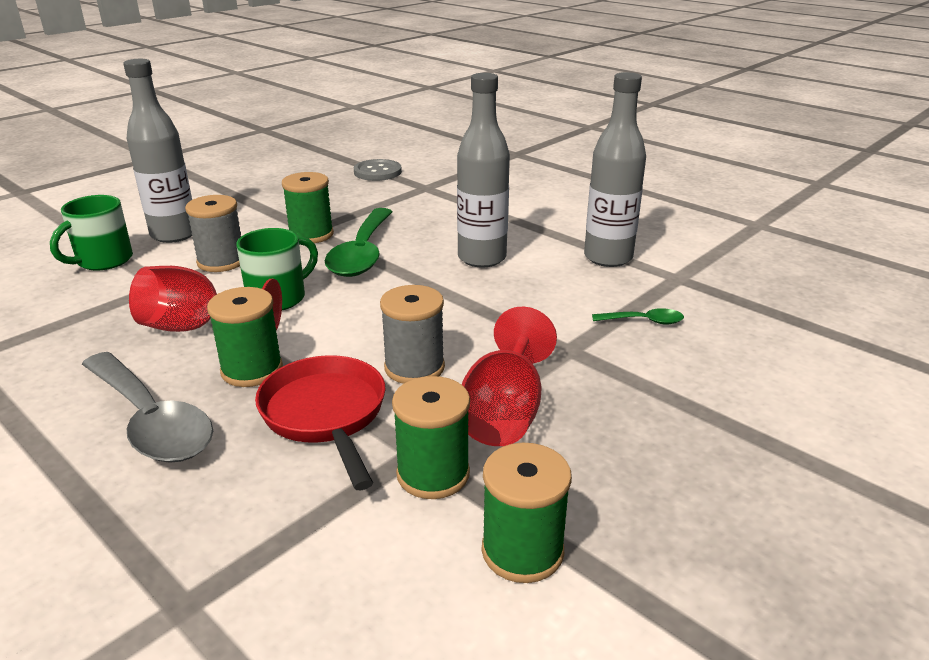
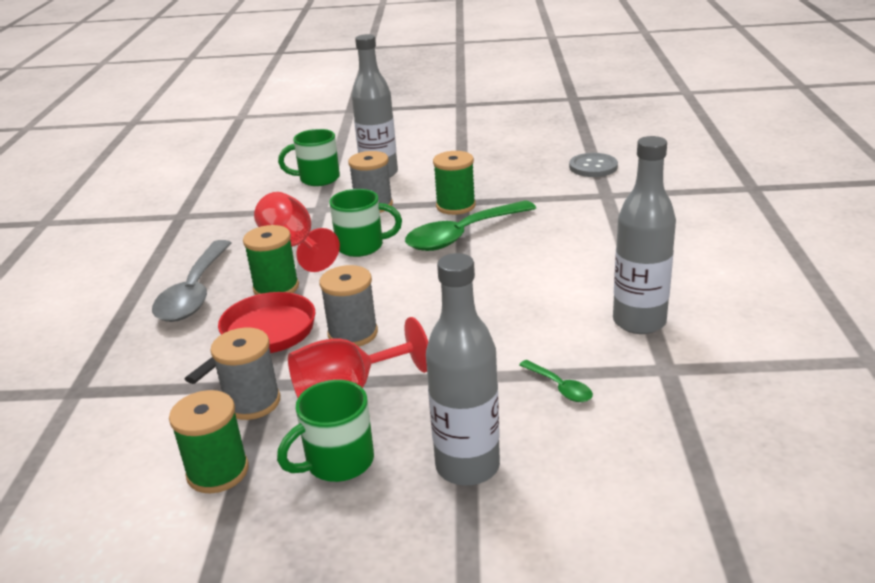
camera: 50 degrees right, 0 degrees up
green spool [392,376,470,499] -> grey spool [210,328,280,420]
grey bottle [457,73,510,268] -> grey bottle moved to [426,253,500,486]
none -> green mug [277,380,374,482]

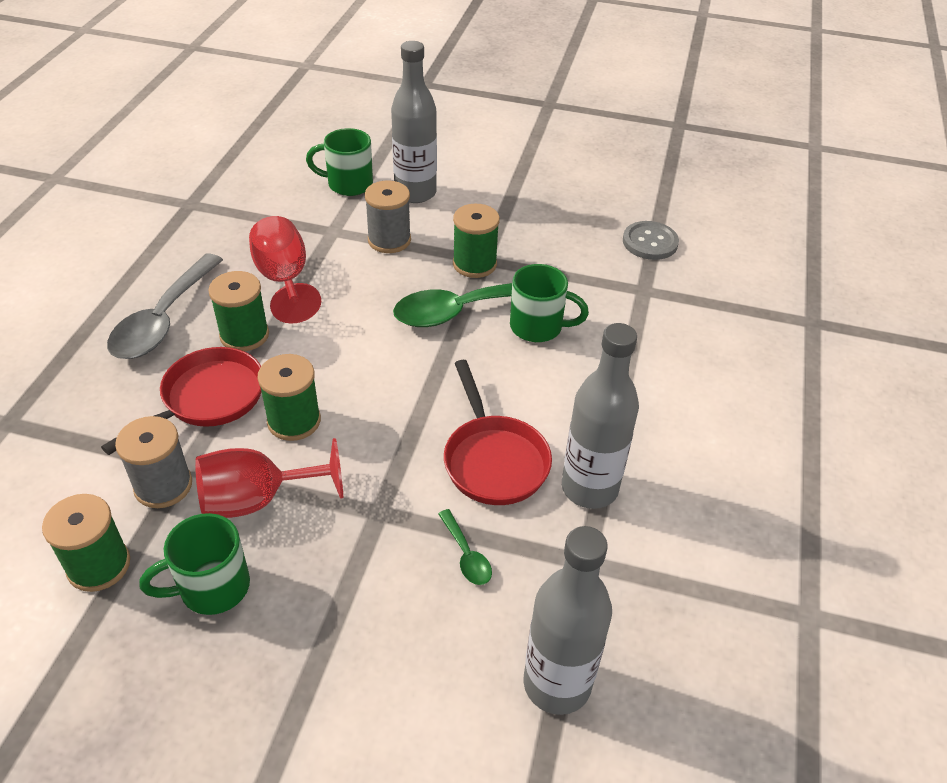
camera: 10 degrees right, 15 degrees up
grey spool [319,265,378,347] -> green spool [257,354,321,441]
green mug [329,189,402,257] -> green mug moved to [510,264,589,342]
grey bottle [426,253,500,486] -> grey bottle moved to [524,526,612,715]
none -> red pan [444,360,552,505]

